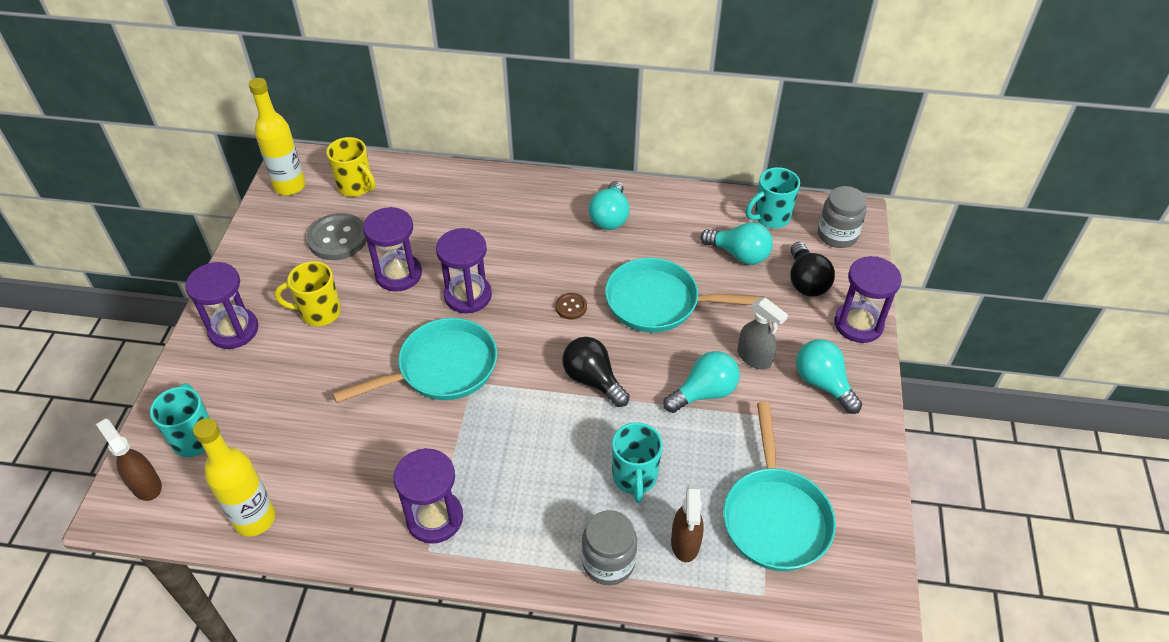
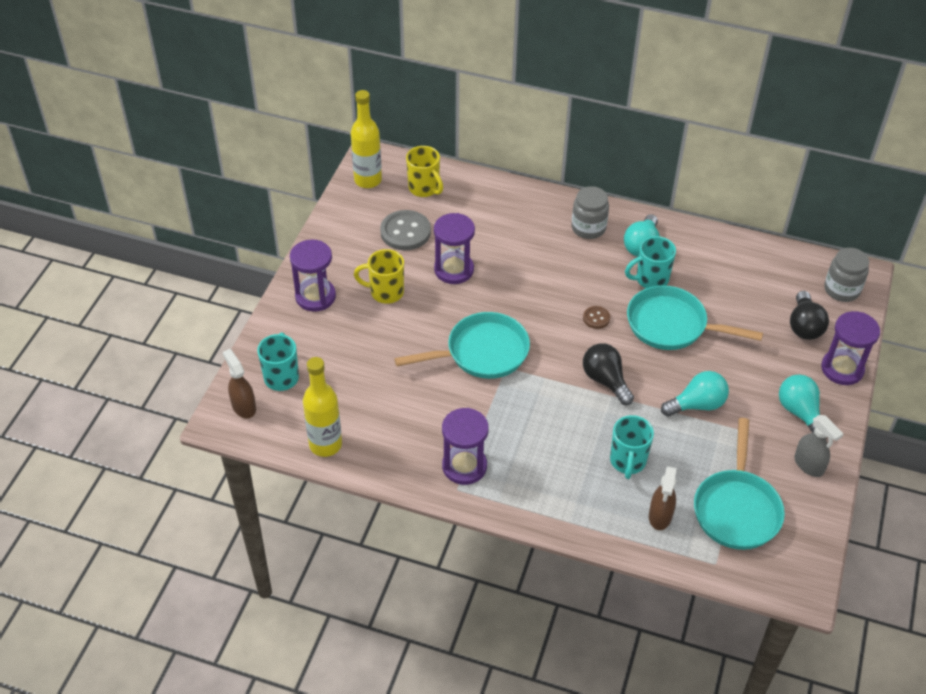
camera: 10 degrees right, 0 degrees up
purple hourglass [436,228,492,313] -> none
grey jar [582,510,637,585] -> grey jar moved to [571,186,609,239]
turquoise light bulb [700,222,773,265] -> none
grey spray bottle [737,298,788,369] -> grey spray bottle moved to [794,415,843,477]
turquoise mug [746,167,800,228] -> turquoise mug moved to [625,236,676,288]

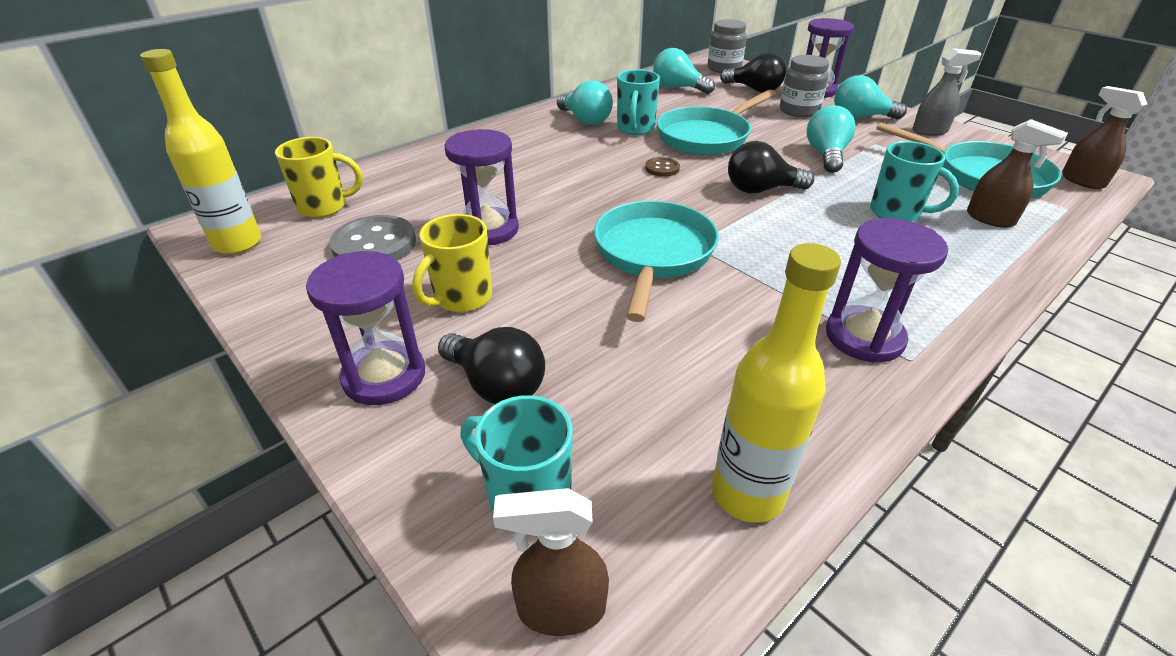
camera: 60 degrees left, 10 degrees down
grey jar [571,186,609,239] -> grey jar moved to [780,55,829,117]
none -> black light bulb [438,327,545,404]
none -> turquoise light bulb [653,48,715,94]
none -> brown spray bottle [1062,86,1147,189]

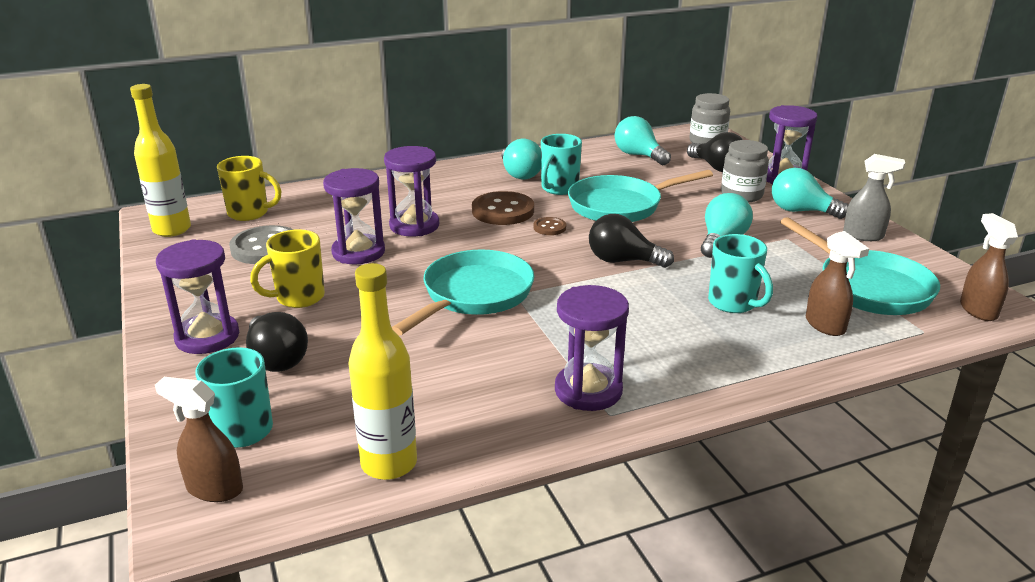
camera: 20 degrees right, 10 degrees down
none -> purple hourglass [384,146,439,236]
none -> brown button [472,191,534,225]

